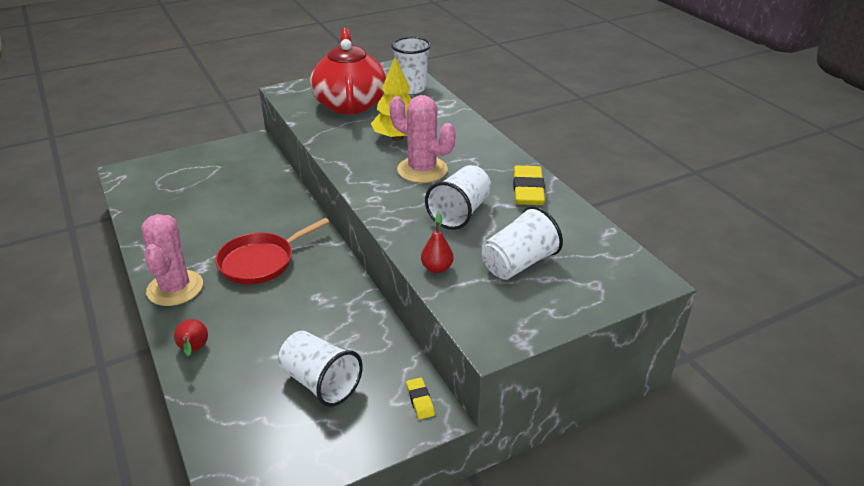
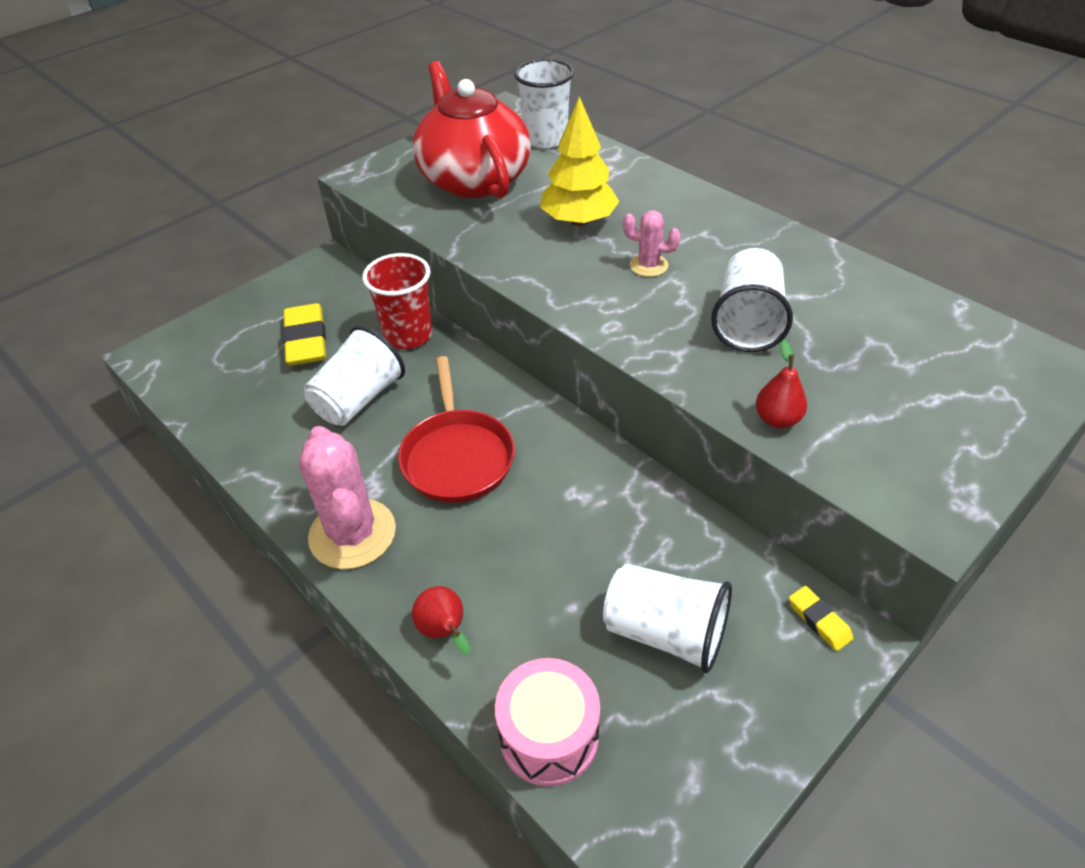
camera: 15 degrees left, 10 degrees up
red pan [215,218,329,285] -> red pan turned 45 degrees counterclockwise [398,356,515,503]
pink cactus [390,95,456,183] -> pink cactus [623,210,681,277], size x0.51
white cup [482,206,563,280] -> white cup moved to [304,326,405,426]
yellow eraser [513,166,545,205] -> yellow eraser moved to [282,303,326,365]
none -> red cup [362,253,432,349]
none -> pink drum [495,658,600,787]

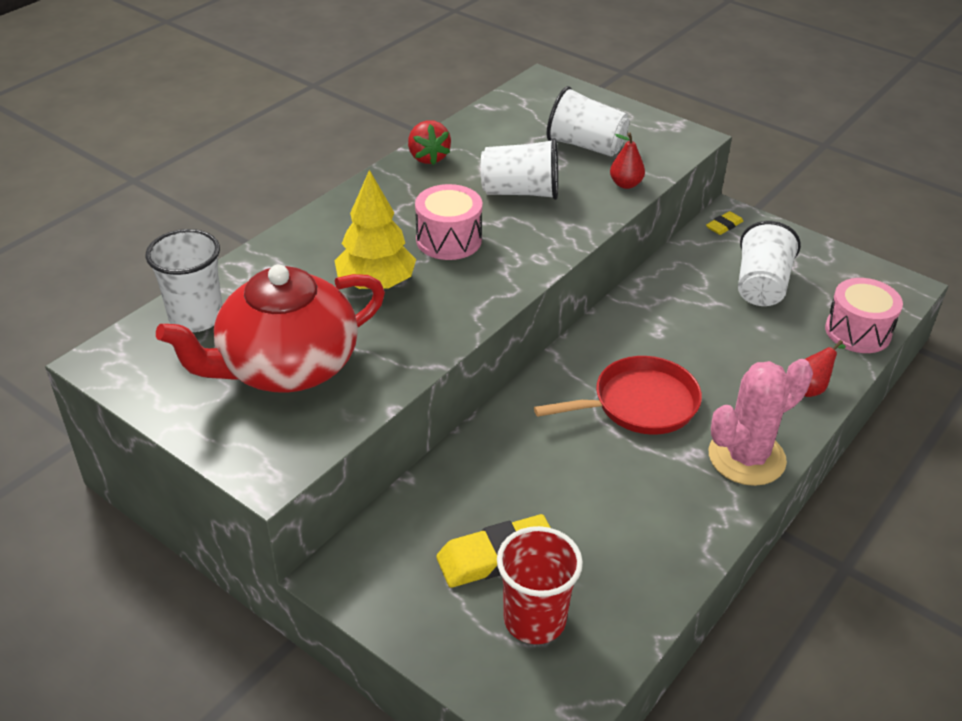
camera: 100 degrees left, 5 degrees down
white cup [304,326,405,426] -> white cup moved to [546,86,629,156]
red cup [362,253,432,349] -> red cup moved to [497,526,583,644]
pink cactus [623,210,681,277] -> pink drum [415,184,482,260]
none -> red strawberry [408,120,451,165]

